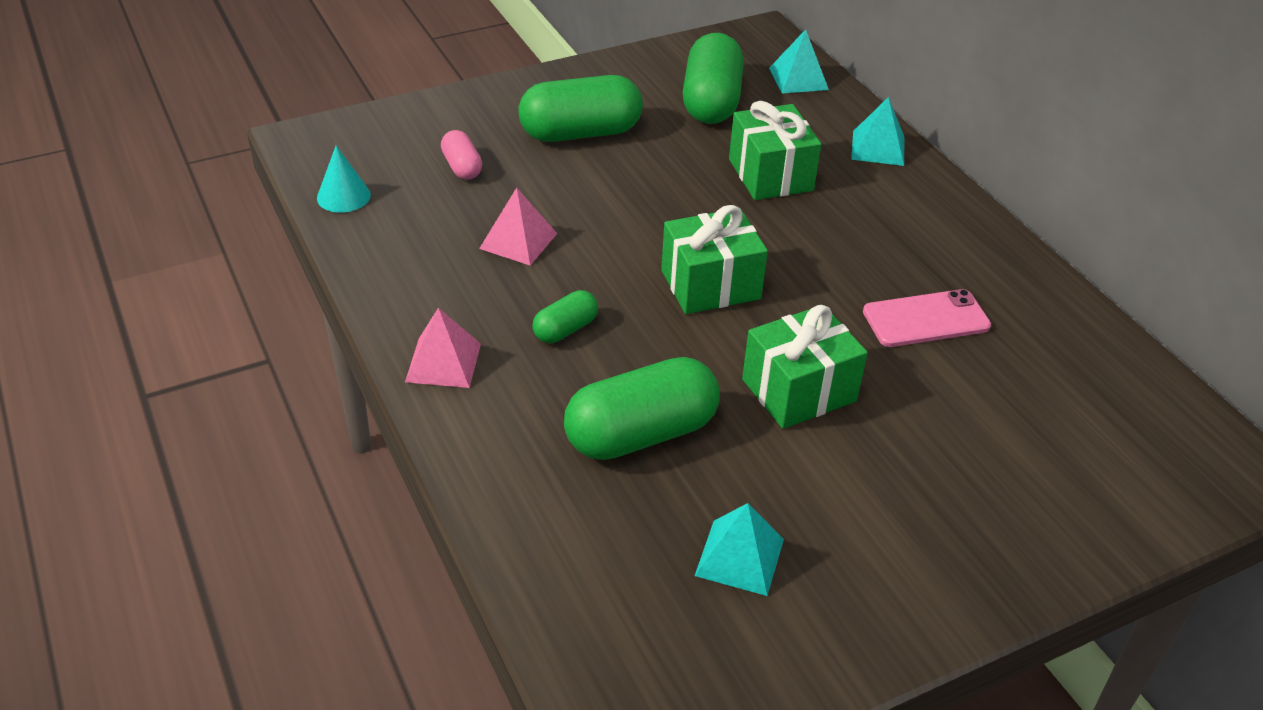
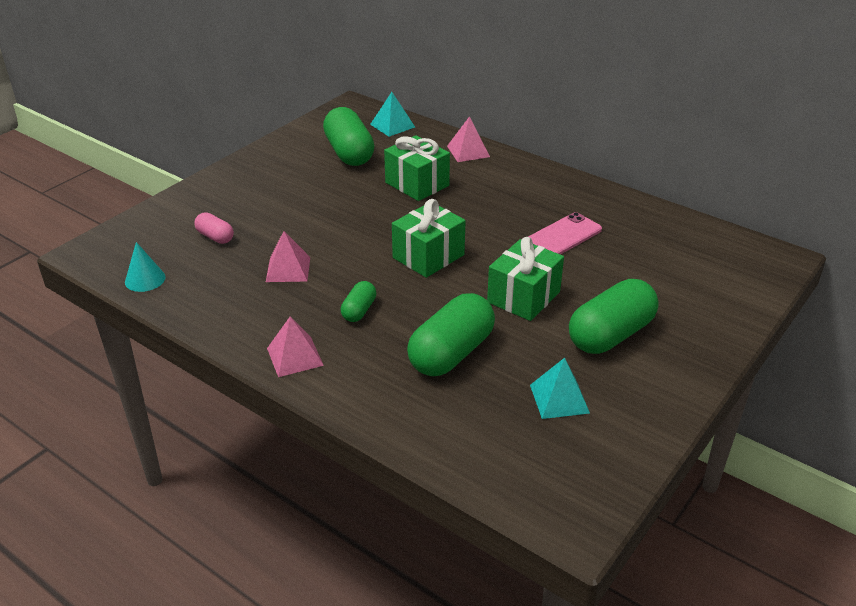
camera: 25 degrees left, 5 degrees down
green capsule [518,75,643,142] -> green capsule moved to [569,279,659,354]
turquoise pyramid [851,97,905,166] -> pink pyramid [447,116,490,162]

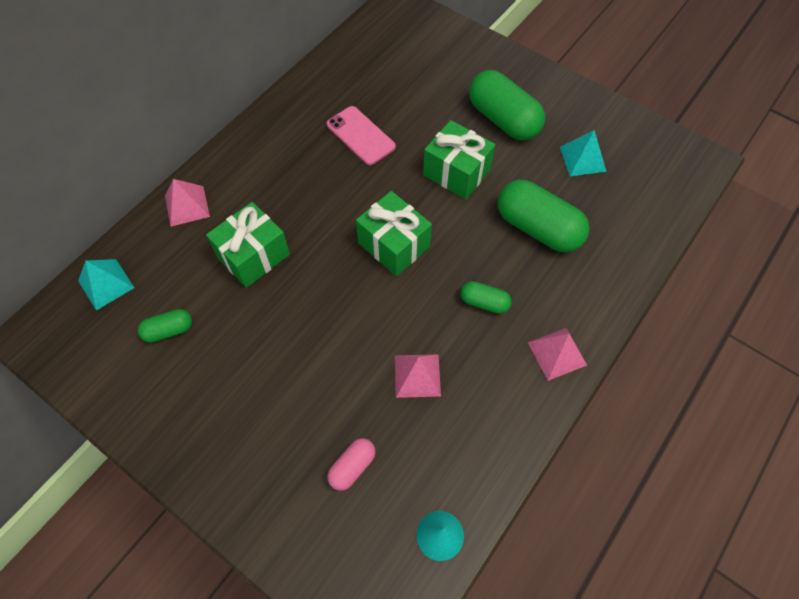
camera: 90 degrees left, 25 degrees up
green capsule [323,107,374,166] -> green capsule [138,309,192,343], size x0.50

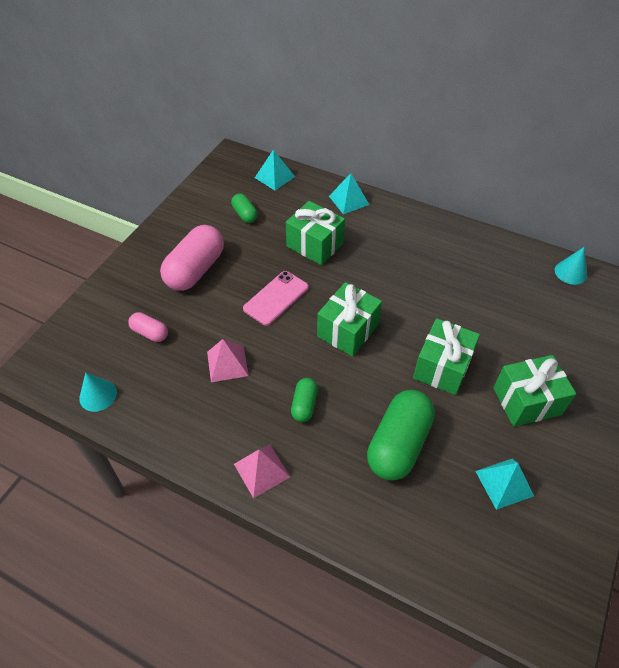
camera: 80 degrees right, 10 degrees down
pink pyramid [165,179,210,226] -> turquoise pyramid [329,173,369,214]
pink phone [327,106,396,165] -> pink phone moved to [243,271,309,326]
green capsule [469,70,545,141] -> green gift [493,355,576,427]
none -> pink capsule [160,225,224,291]
none -> turquoise cone [555,247,587,285]

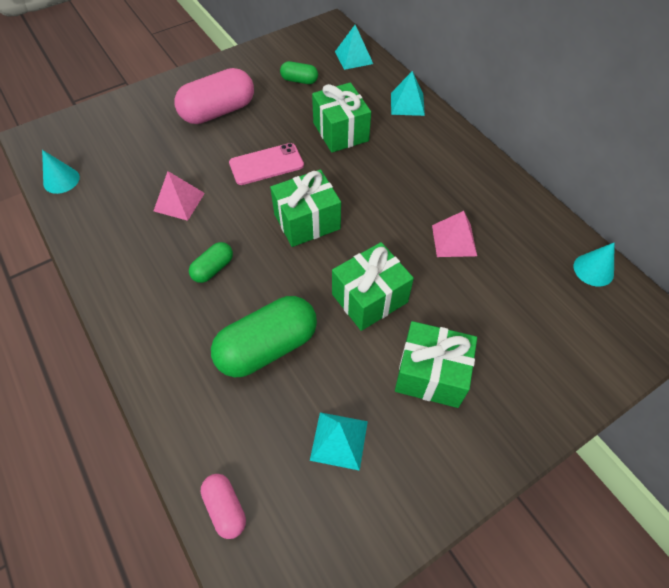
camera: 30 degrees right, 5 degrees up
pink capsule [128,312,168,342] -> pink capsule moved to [200,474,246,539]
green capsule [231,193,258,223] -> green capsule turned 75 degrees counterclockwise [280,61,318,84]
pink pyramid [234,445,290,498] -> pink pyramid moved to [432,211,477,257]

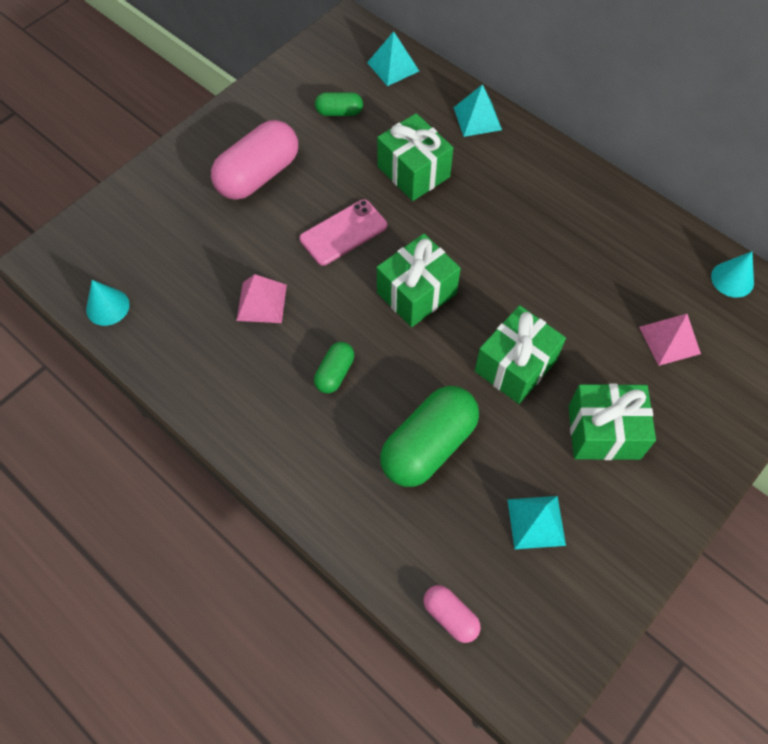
camera: 15 degrees left, 5 degrees up
pink pyramid [432,211,477,257] -> pink pyramid moved to [639,314,701,366]

